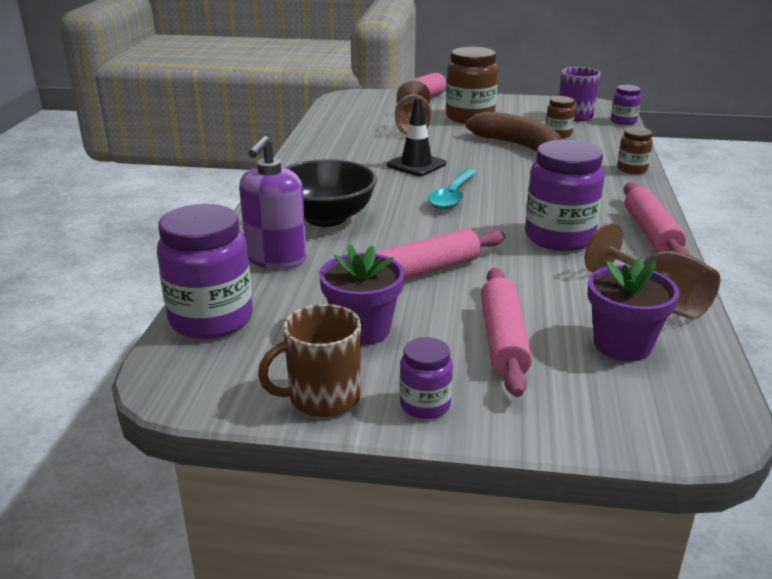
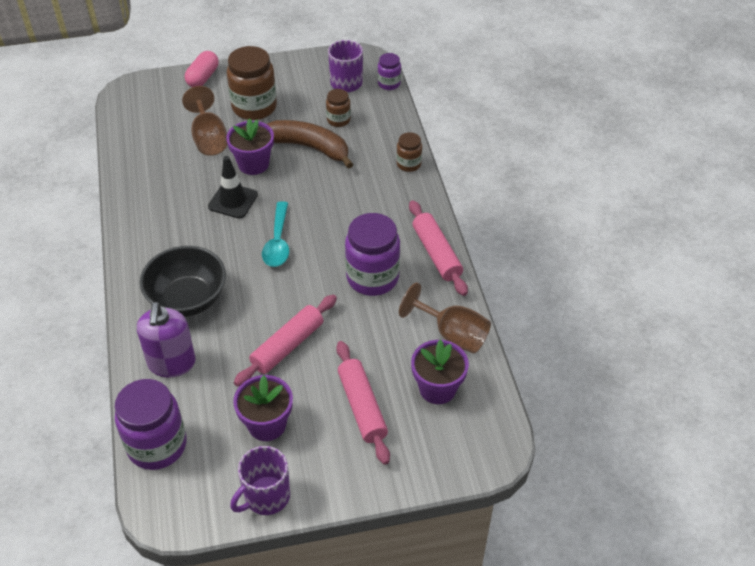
camera: 20 degrees left, 20 degrees up
brown mug [258,304,361,417] -> purple mug [230,446,290,515]
purple jar [400,337,453,419] -> none
none -> purple flower pot [226,118,274,175]

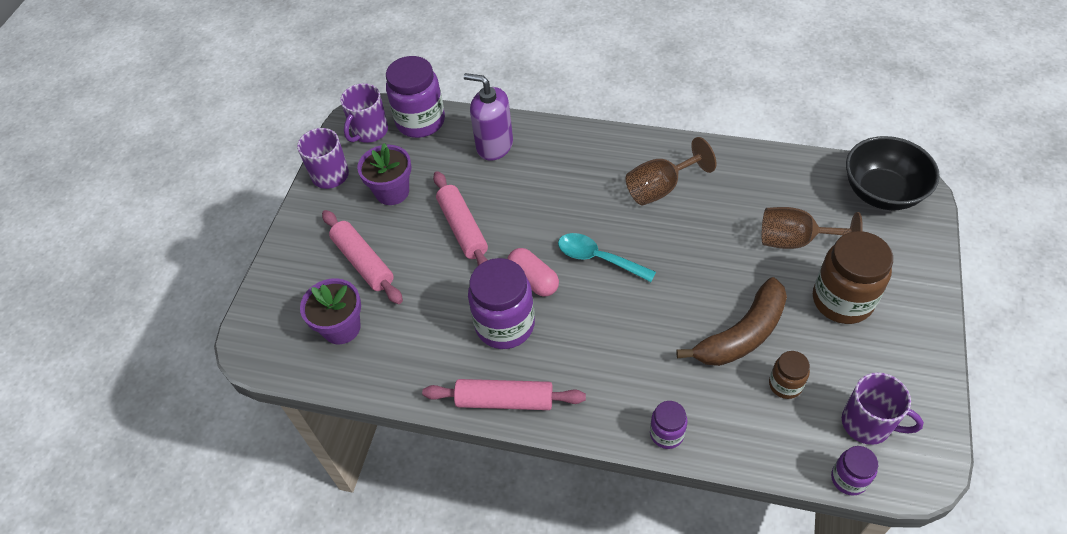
camera: 120 degrees right, 5 degrees up
black bowl [140,246,226,317] -> black bowl moved to [846,136,940,210]
pink capsule [185,51,219,87] -> pink capsule moved to [507,248,559,297]
black traffic cone [208,156,258,219] -> none
purple flower pot [226,118,274,175] -> none
pink rolling pin [336,341,390,465] -> pink rolling pin turned 45 degrees clockwise [322,210,403,304]
brown jar [396,132,422,172] -> purple jar [650,401,688,449]
brown goblet [399,282,491,354] -> brown goblet moved to [626,137,716,205]
none -> purple mug [340,83,388,143]

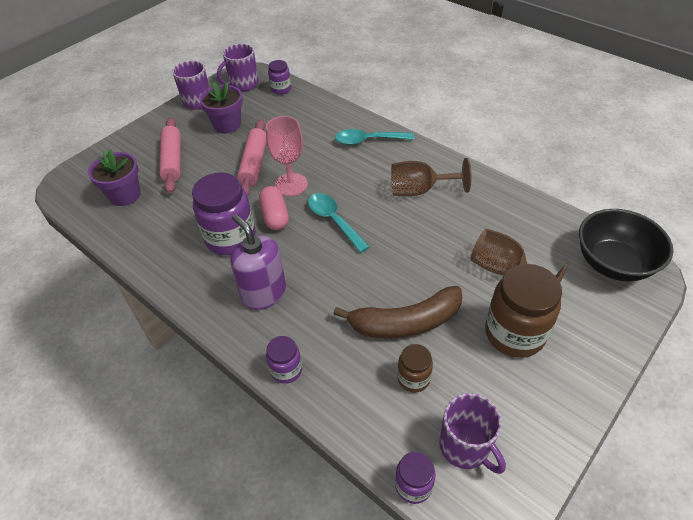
camera: 25 degrees right, 5 degrees down
purple jar [386,56,445,138] -> purple jar [268,60,291,95], size x0.52
pink rolling pin [422,379,586,410] -> none
purple soap dispenser [464,73,513,161] -> purple soap dispenser moved to [230,214,286,310]
none -> pink goblet [266,116,308,196]
none -> turquoise spoon [335,129,414,145]

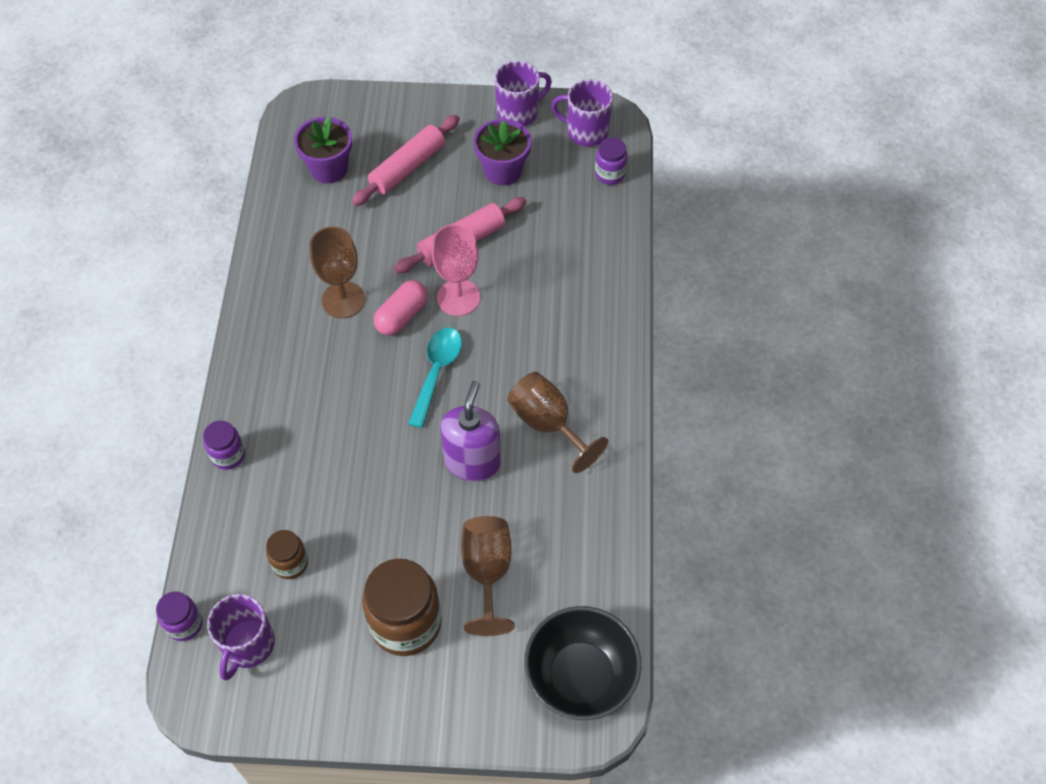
camera: 50 degrees right, 10 degrees up
purple jar [192,172,256,255] -> brown goblet [310,227,365,318]
purple soap dispenser [230,214,286,310] -> purple soap dispenser moved to [440,381,501,482]
brown banana [333,286,463,339] -> none
turquoise spoon [335,129,414,145] -> none

